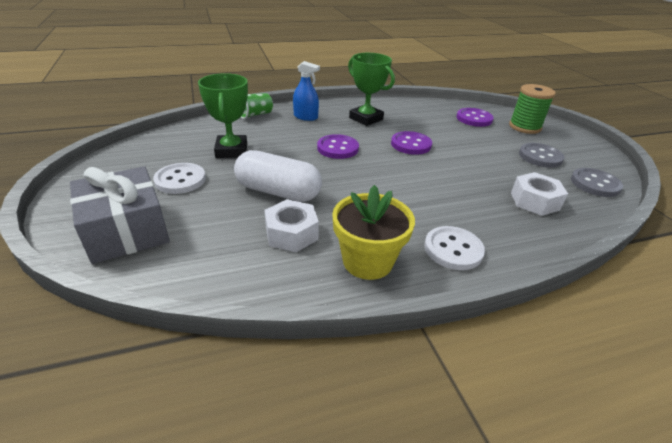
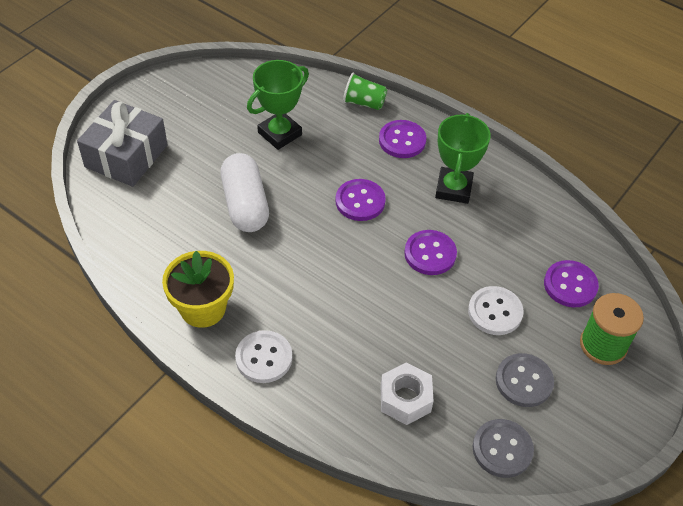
camera: 55 degrees right, 15 degrees up
white button [153,163,206,194] -> white button moved to [468,286,524,335]
white nut [265,199,319,252] -> none
blue spray bottle [293,61,320,121] -> purple button [379,120,426,158]

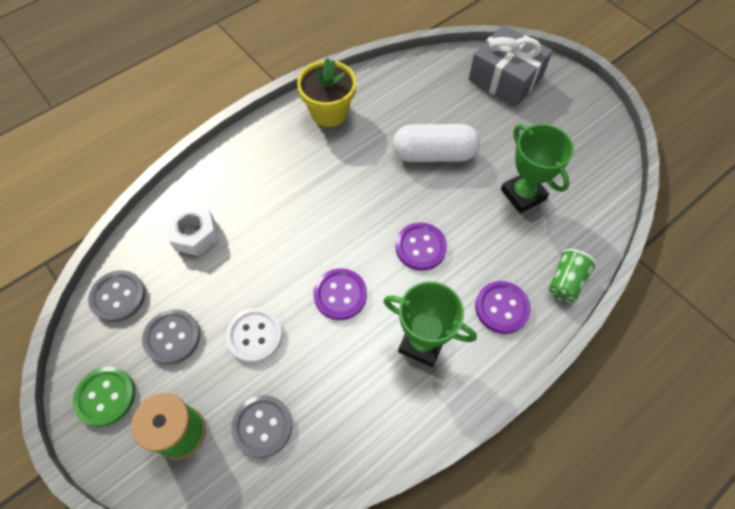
camera: 105 degrees right, 10 degrees up
white button [235,330,292,383] -> none
purple button [544,260,599,307] -> grey button [231,395,292,458]
none -> green button [73,367,135,427]

